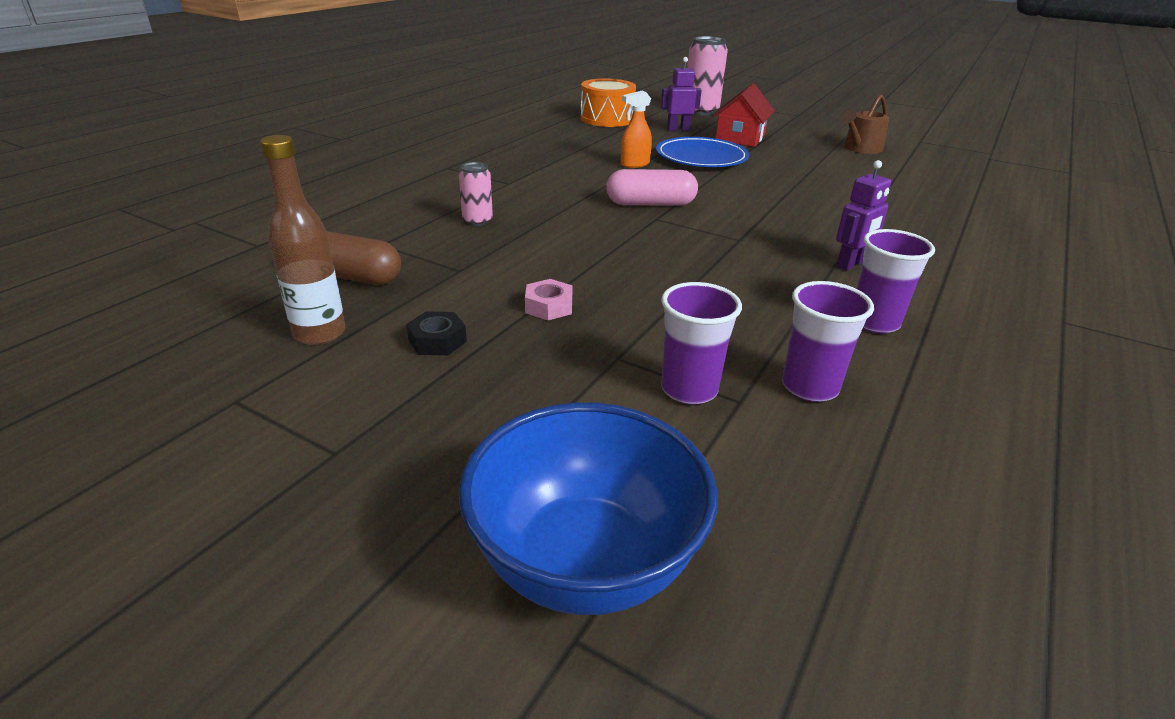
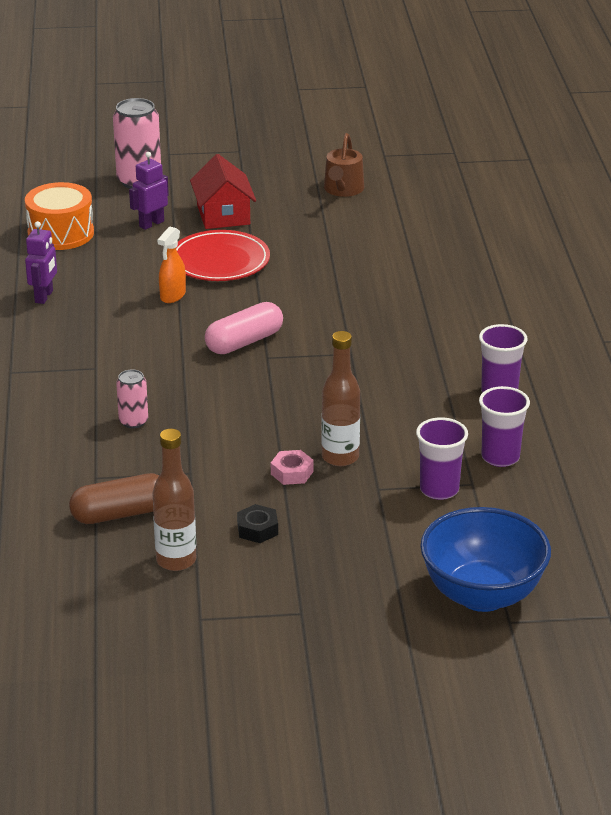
camera: 35 degrees left, 0 degrees up
blue plate [656,137,749,167] -> red plate [176,230,270,281]
purple robot [836,160,891,270] -> purple robot moved to [25,221,57,304]
none -> brown bottle [321,331,360,466]

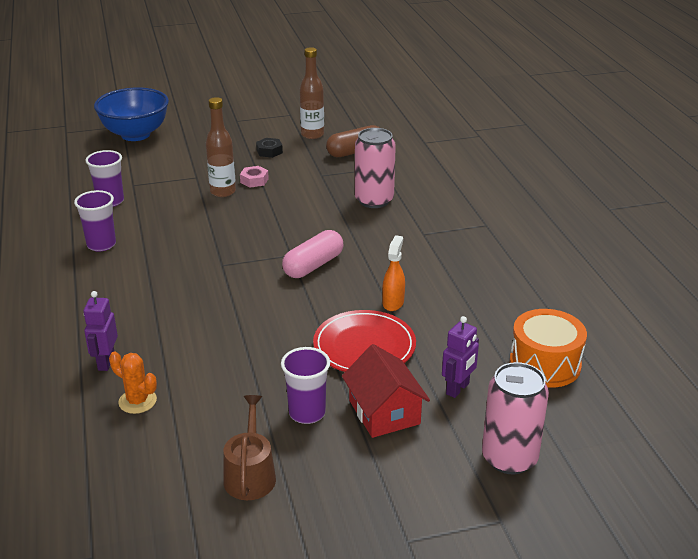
camera: 170 degrees right, 0 degrees up
purple robot [25,221,57,304] -> purple robot moved to [84,291,118,371]
pink can [116,369,148,428] -> pink can [355,128,396,208], size x1.84
purple cup [416,417,468,500] -> purple cup moved to [281,347,330,424]
none -> orange cactus [109,351,157,414]

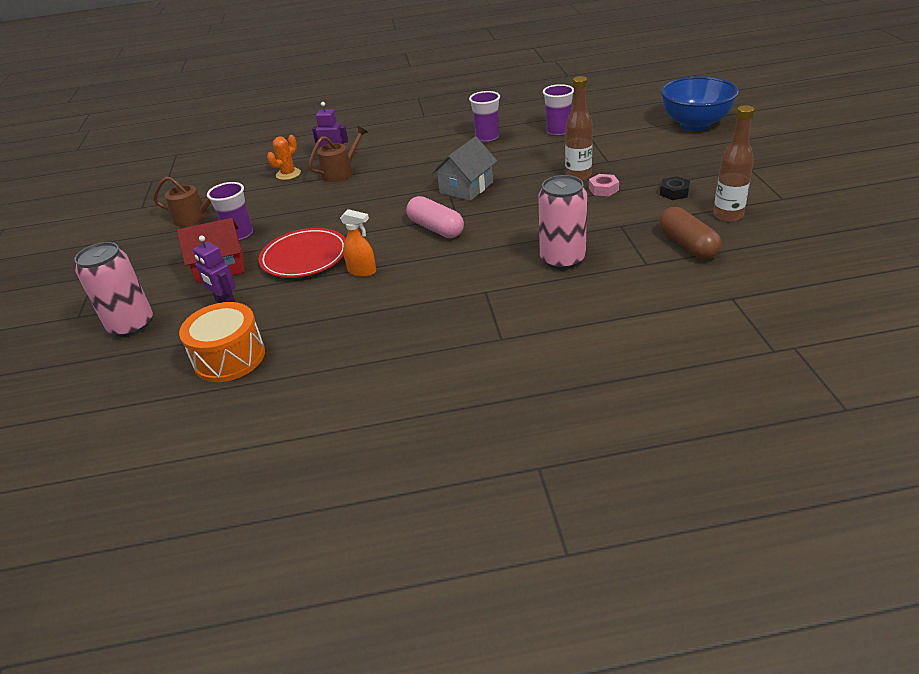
camera: 100 degrees right, 5 degrees up
none -> brown watering can [308,126,368,182]
none -> grey house [432,137,497,201]

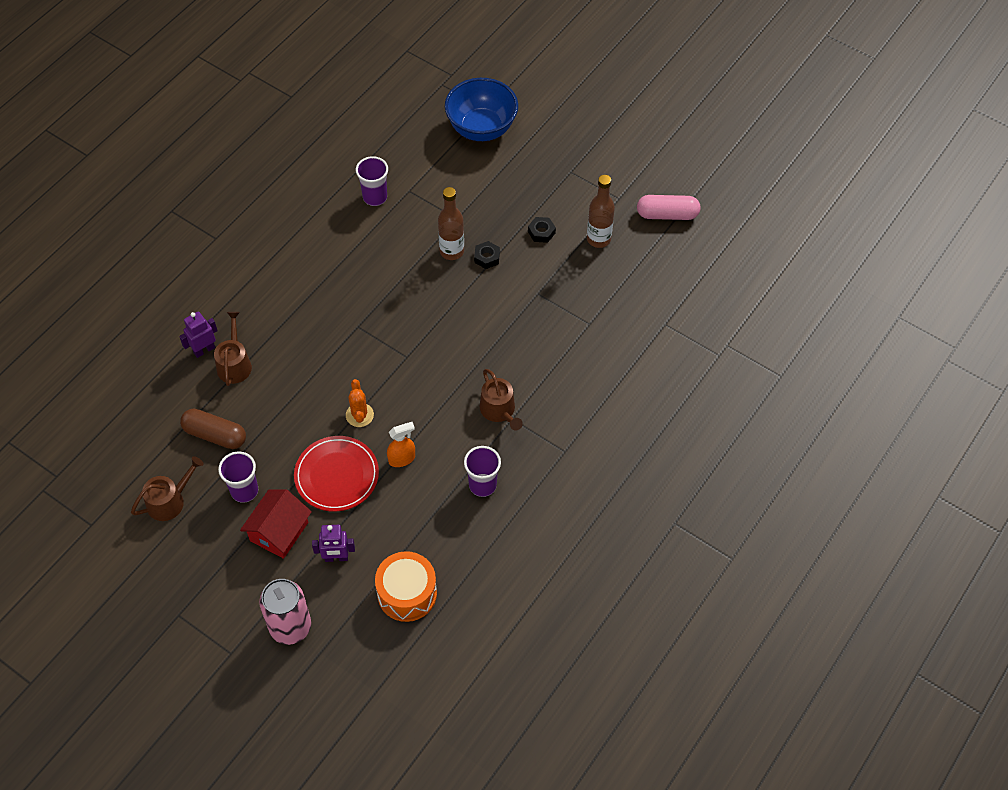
camera: 50 degrees left, 20 degrees up
orange cactus [267,135,301,180] -> orange cactus moved to [346,379,374,427]
pink capsule [406,196,464,238] -> pink capsule moved to [637,195,700,220]
grey house [432,137,497,201] -> none
purple cup [469,91,500,142] -> purple cup moved to [464,446,501,497]
pink can [538,175,587,270] -> none
pink nut [589,174,619,196] -> black nut [474,241,500,269]
brown capsule [659,207,722,260] -> brown capsule moved to [180,409,246,449]
none -> brown watering can [480,369,523,431]

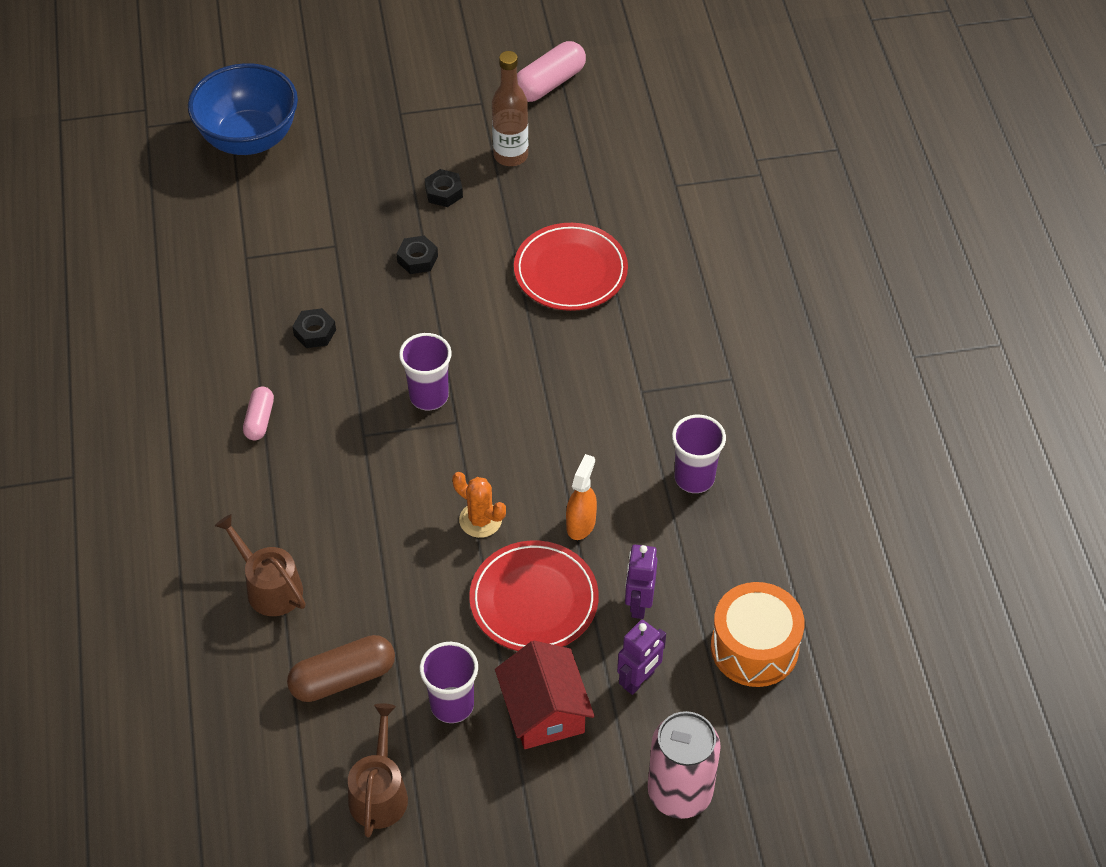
camera: 45 degrees left, 5 degrees down
purple robot [179,311,218,358] -> purple robot moved to [625,545,657,619]
purple cup [356,156,388,206] -> purple cup moved to [399,333,452,410]
brown bottle [438,187,464,260] -> none
brown watering can [480,369,523,431] -> none
none -> pink capsule [243,387,274,440]
none -> black nut [292,308,336,348]
none -> red plate [514,223,628,311]

